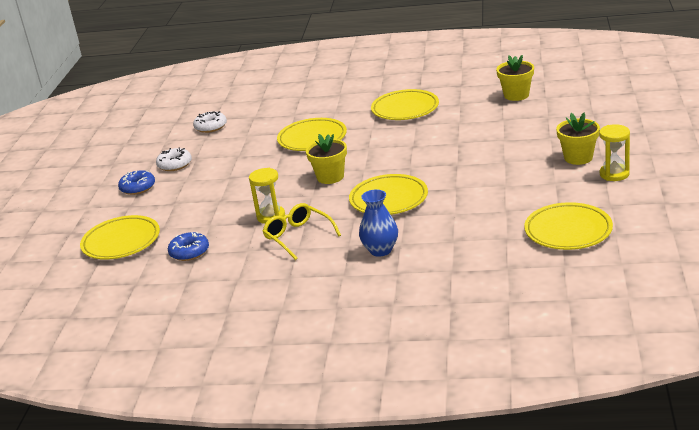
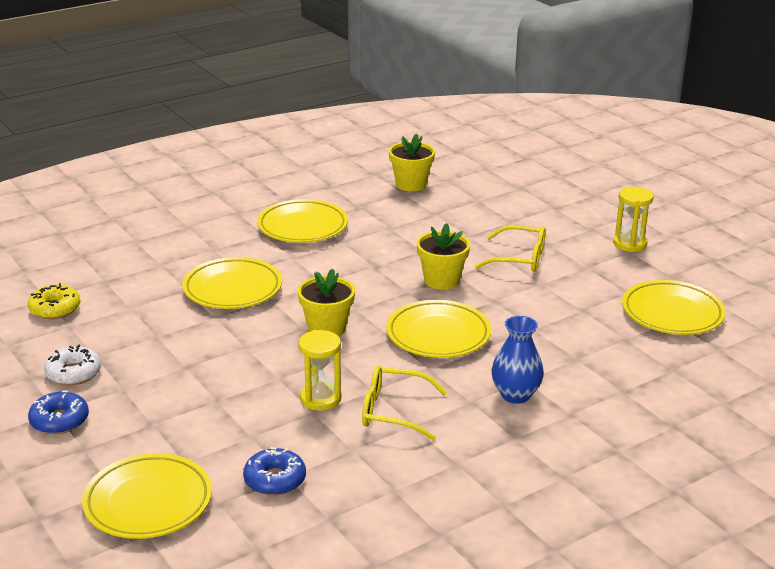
camera: 45 degrees left, 0 degrees up
white donut [193,111,227,133] -> yellow donut [28,283,81,319]
yellow flower pot [556,113,600,165] -> yellow flower pot moved to [417,223,470,290]
none -> yellow glasses [475,225,546,272]

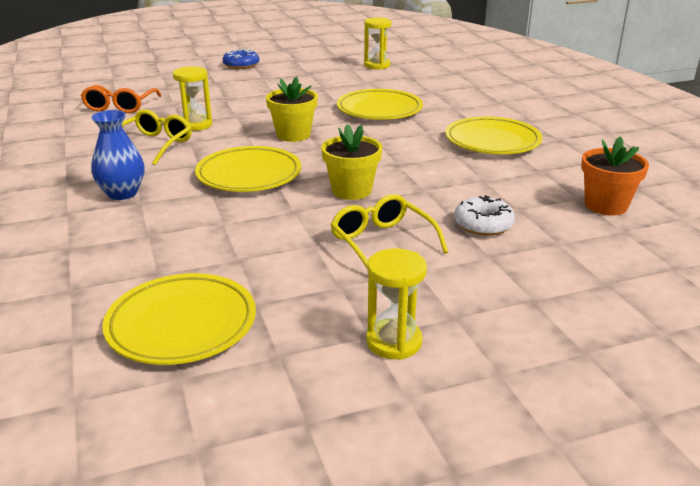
camera: 105 degrees right, 0 degrees up
yellow donut [28,283,81,319] -> yellow hourglass [364,18,392,70]
white donut [44,344,101,385] -> white donut moved to [454,195,515,236]
yellow plate [82,453,212,539] -> none
blue donut [243,447,306,496] -> orange glasses [80,85,162,113]
yellow flower pot [389,133,435,191] -> orange flower pot [581,136,649,216]
yellow glasses [475,225,546,272] -> yellow glasses turned 120 degrees clockwise [330,194,448,268]

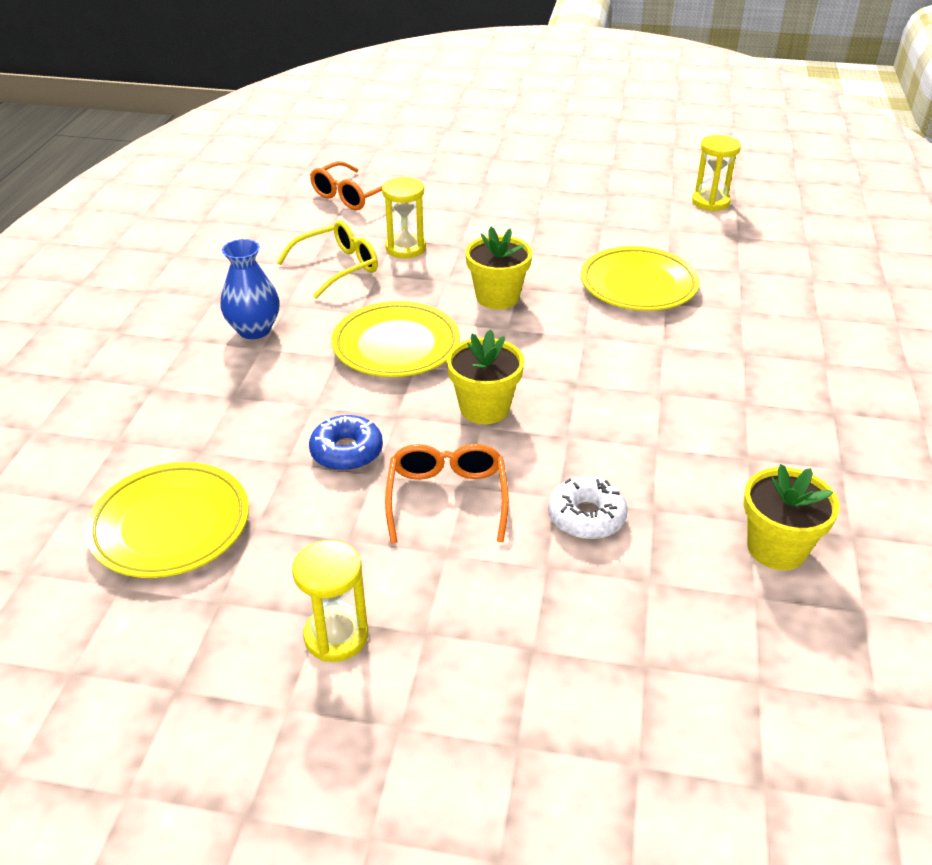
camera: 30 degrees right, 10 degrees up
blue donut [223,49,259,69] -> blue donut moved to [309,415,383,471]
yellow glasses [330,194,448,268] -> orange glasses [385,444,509,543]
yellow plate [445,117,542,154] -> none
orange flower pot [581,136,649,216] -> yellow flower pot [744,464,840,570]

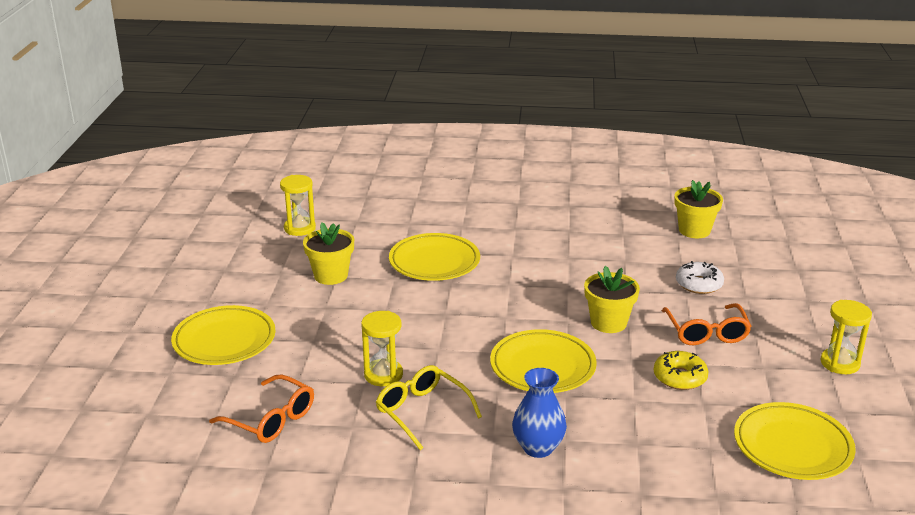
camera: 95 degrees left, 10 degrees down
blue donut [309,415,383,471] -> yellow donut [654,351,708,390]
orange glasses [385,444,509,543] -> orange glasses turned 90 degrees counterclockwise [662,303,752,345]
yellow flower pot [465,227,532,309] -> yellow flower pot moved to [303,222,354,285]
none -> yellow plate [171,305,276,365]

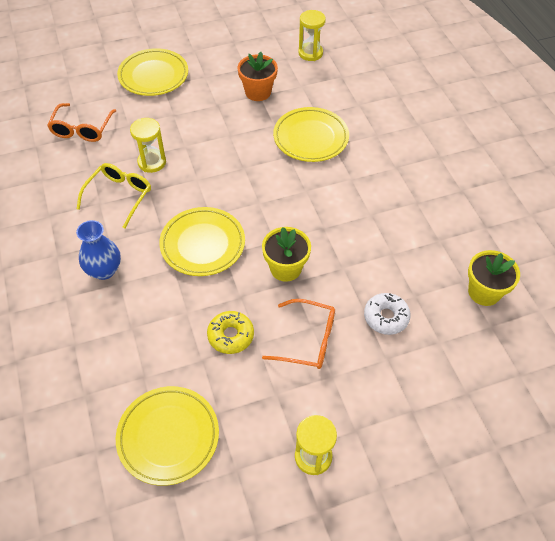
camera: 65 degrees right, 25 degrees up
yellow flower pot [303,222,354,285] -> orange flower pot [238,52,278,101]
orange glasses [662,303,752,345] -> orange glasses turned 135 degrees counterclockwise [262,299,335,369]

